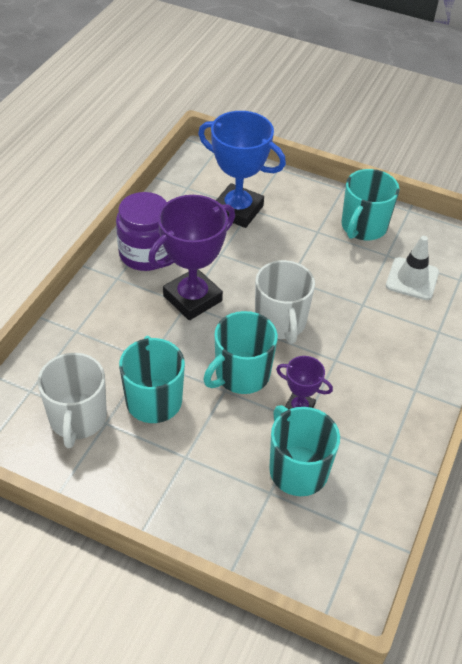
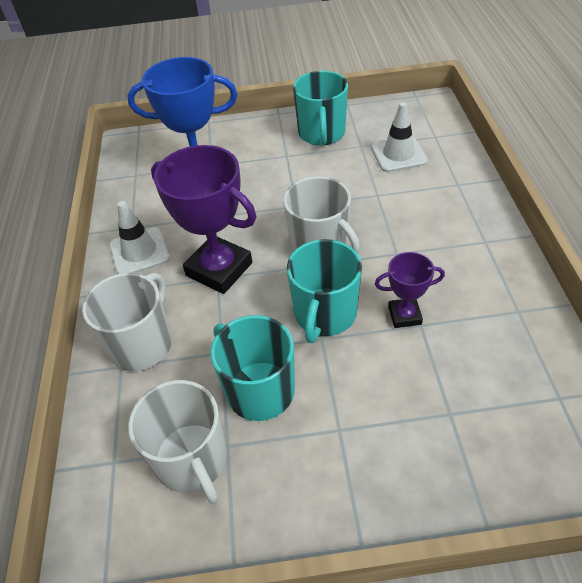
camera: 25 degrees left, 0 degrees up
purple jar [116,192,170,271] -> white traffic cone [109,201,170,274]
purple trophy [148,195,235,320] -> purple trophy turned 75 degrees counterclockwise [151,145,256,294]
turquoise mug [269,405,340,496] -> none
none -> white mug [82,273,172,371]

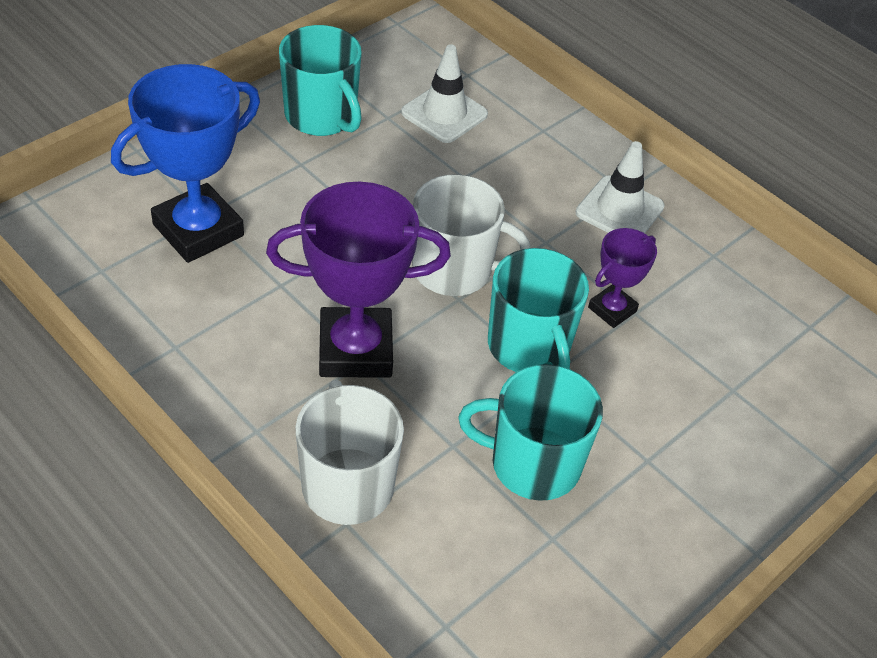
camera: 45 degrees left, 0 degrees up
white traffic cone [109,201,170,274] -> white traffic cone moved to [576,141,665,233]
white mug [128,380,227,504] -> none

